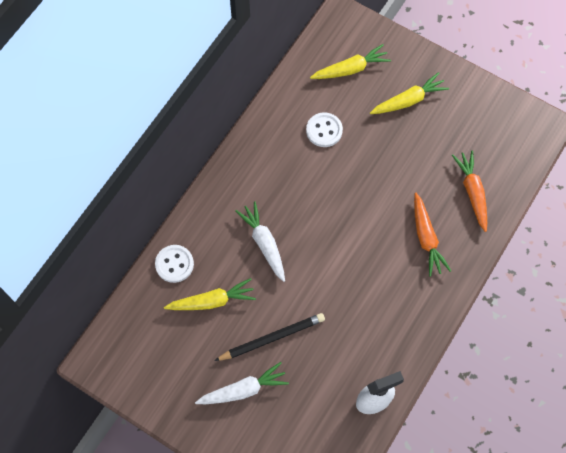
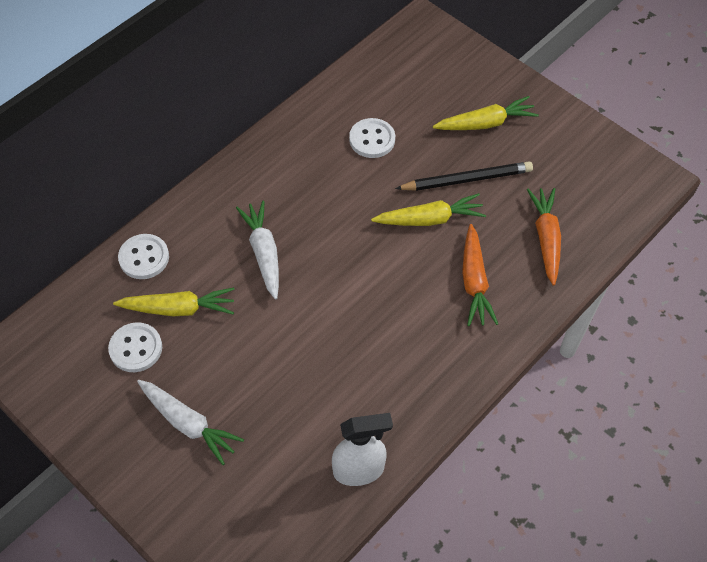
camera: 10 degrees right, 10 degrees down
white carrot [195,362,289,404] -> white carrot turned 45 degrees clockwise [137,380,244,465]
black pencil [214,313,325,361] -> black pencil moved to [395,162,533,191]
yellow carrot [310,44,391,79] -> yellow carrot moved to [371,193,486,226]
none -> white button [108,322,162,372]

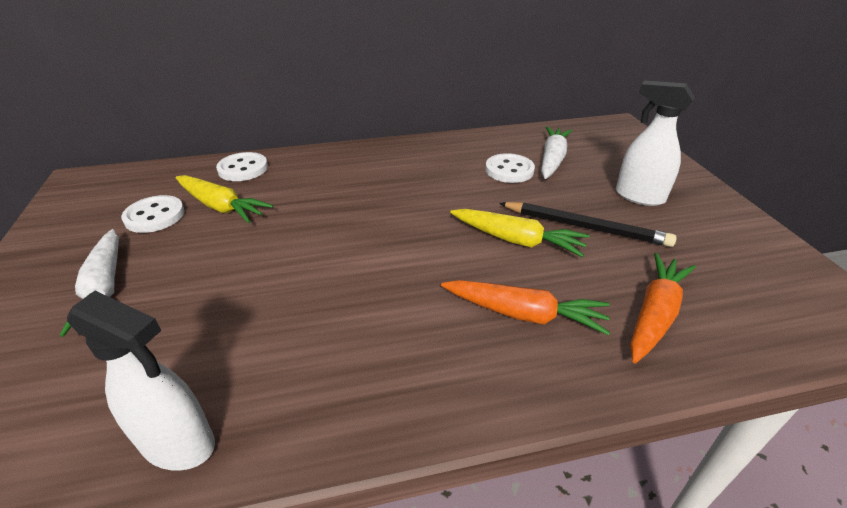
camera: 35 degrees right, 20 degrees down
white carrot [236,201,279,300] -> white carrot moved to [541,126,572,179]
yellow carrot [433,96,539,130] -> white spray bottle [616,81,695,206]
orange carrot [462,224,498,326] -> orange carrot turned 105 degrees counterclockwise [441,280,610,335]

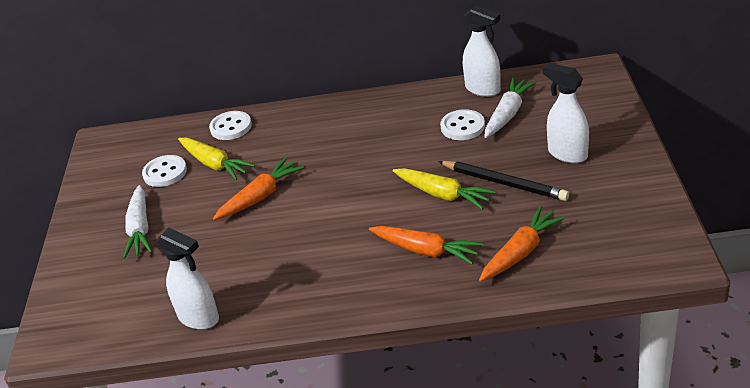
camera: 15 degrees right, 0 degrees up
none -> orange carrot [213,158,304,220]
none -> white spray bottle [463,5,501,97]

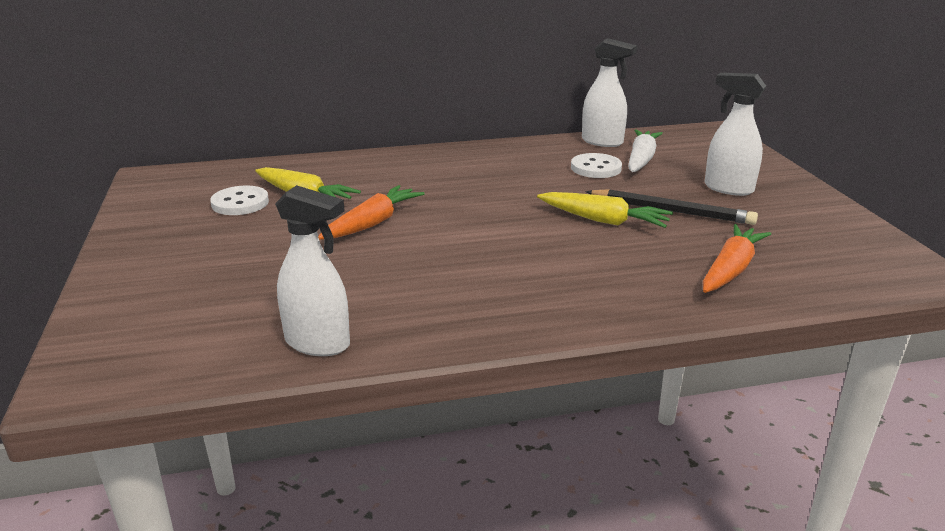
camera: 15 degrees left, 10 degrees down
white carrot [123,185,152,259] -> none
white button [209,111,252,140] -> none
orange carrot [369,226,483,264] -> none

